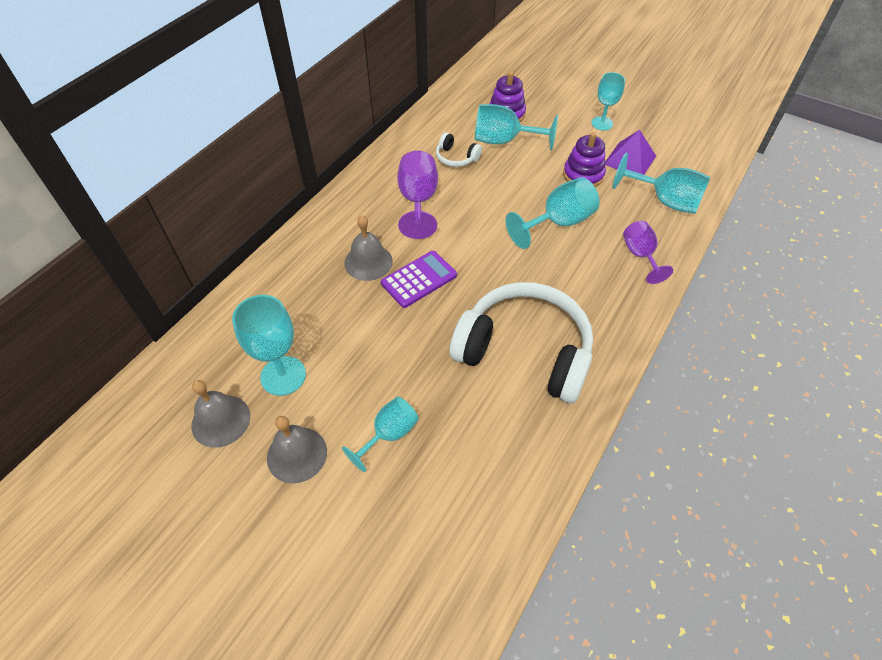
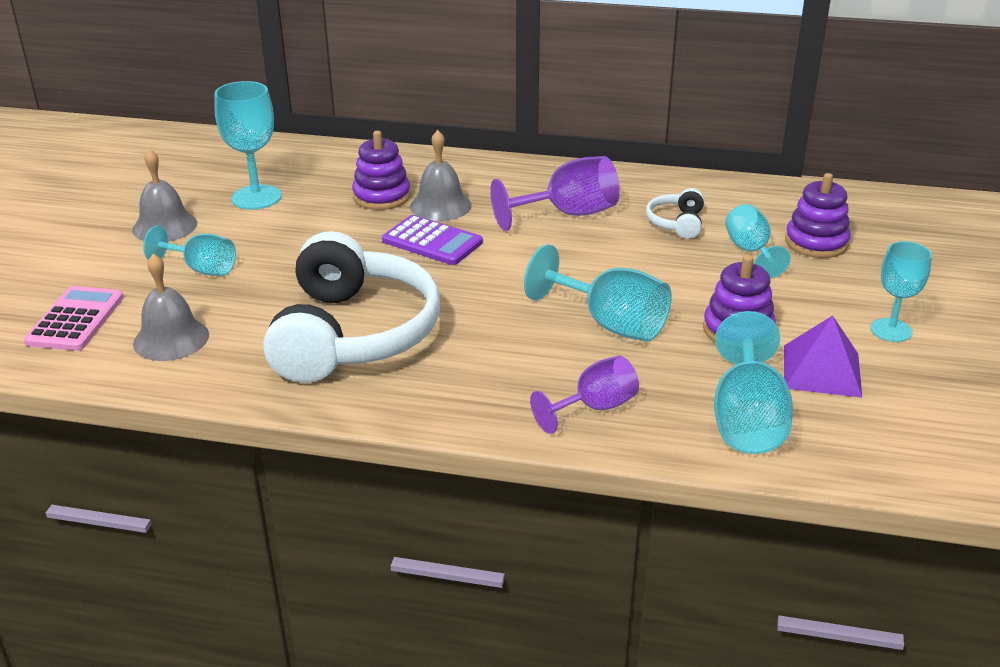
camera: 70 degrees right, 20 degrees down
grey bell [191,380,250,448] -> grey bell moved to [133,254,209,361]
turquoise goblet [475,104,558,150] -> turquoise goblet [725,204,791,278], size x0.67
none -> pink calculator [24,286,124,351]
none -> purple stacking toy [352,131,411,210]

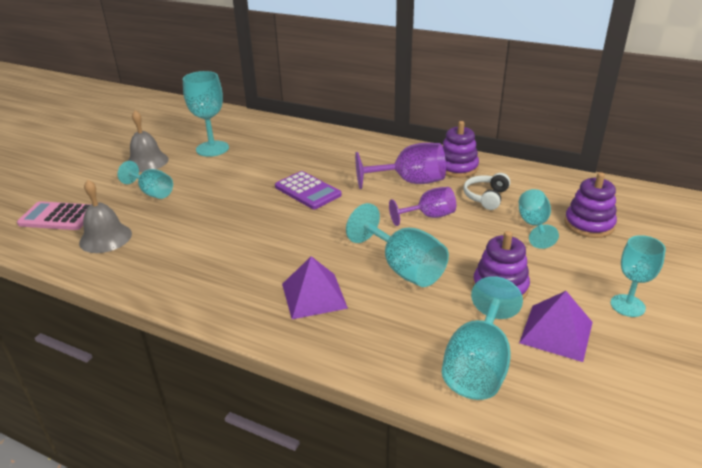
camera: 15 degrees right, 0 degrees up
pink calculator [24,286,124,351] -> pink calculator turned 105 degrees counterclockwise [17,201,91,230]
white headphones [263,231,440,383] -> none
purple stacking toy [352,131,411,210] -> purple stacking toy moved to [443,121,479,178]
grey bell [410,130,472,221] -> none
purple goblet [530,356,639,434] -> purple goblet moved to [389,187,456,226]
none -> purple pyramid [282,256,348,319]

